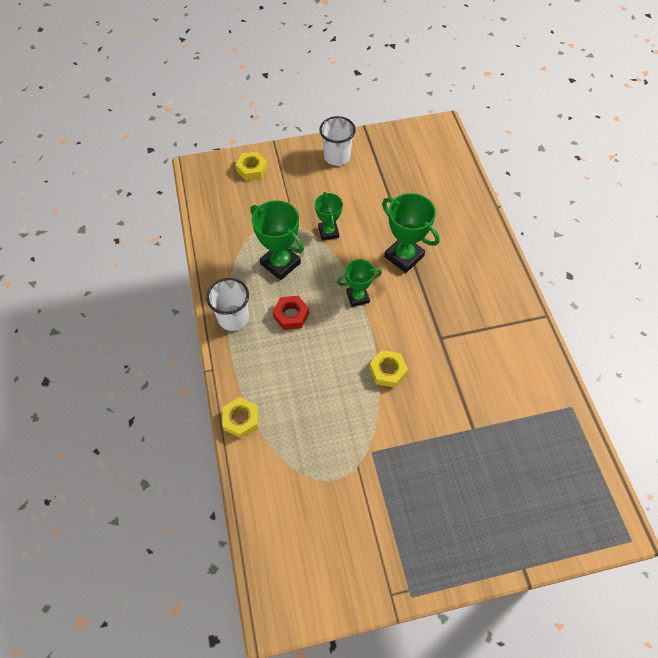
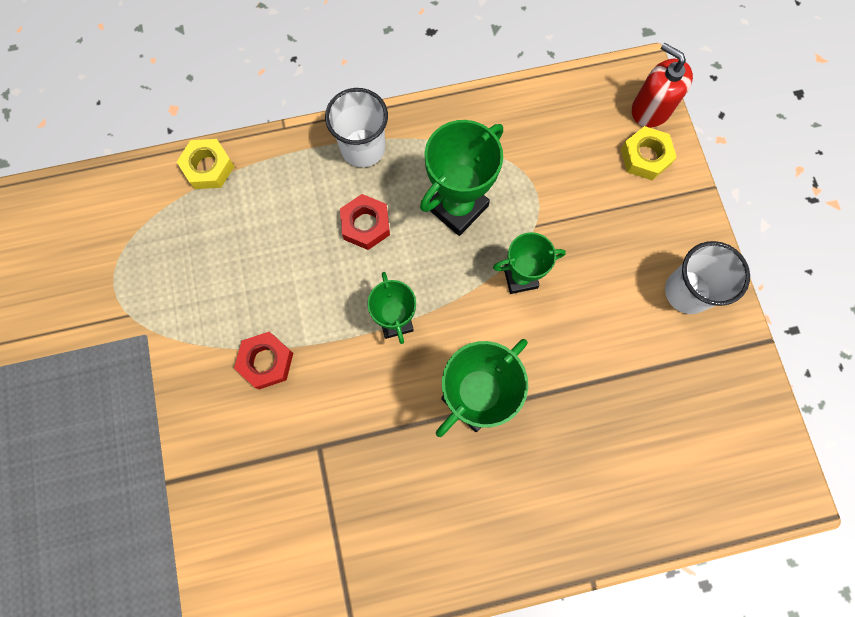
camera: 90 degrees right, 15 degrees up
yellow nut [369,350,408,388] -> red nut [234,332,293,389]
none -> red soap dispenser [632,43,693,128]

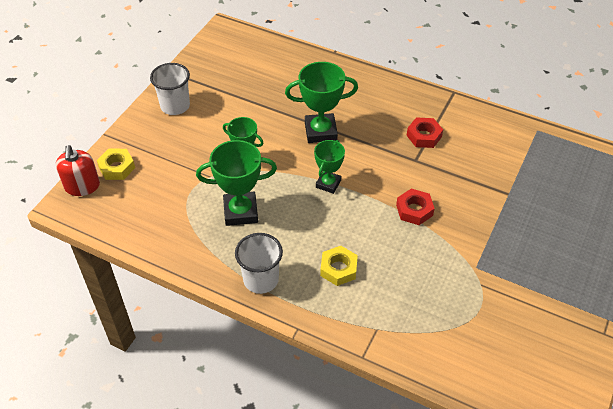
camera: 140 degrees left, 25 degrees down
yellow nut [177,139,235,189] -> yellow nut moved to [320,246,358,286]
red nut [340,194,390,250] -> red nut moved to [407,117,443,148]

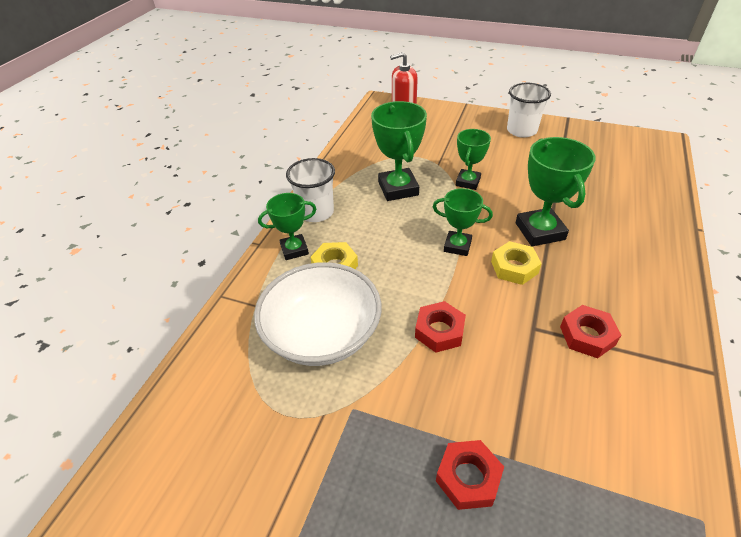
camera: 85 degrees right, 5 degrees down
yellow nut [97,149,135,180] -> yellow nut moved to [491,241,542,285]
none -> white bowl [254,262,382,366]
none -> green trophy [258,193,316,260]
none -> red nut [436,440,504,510]

